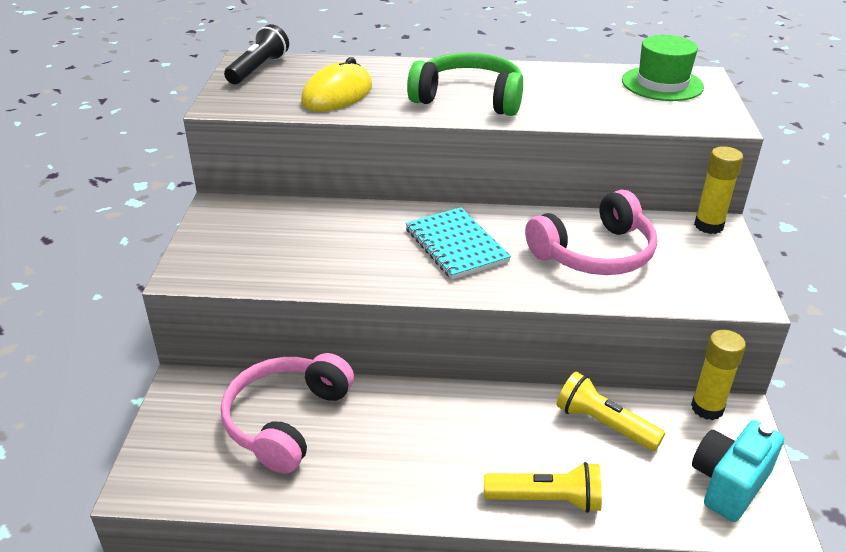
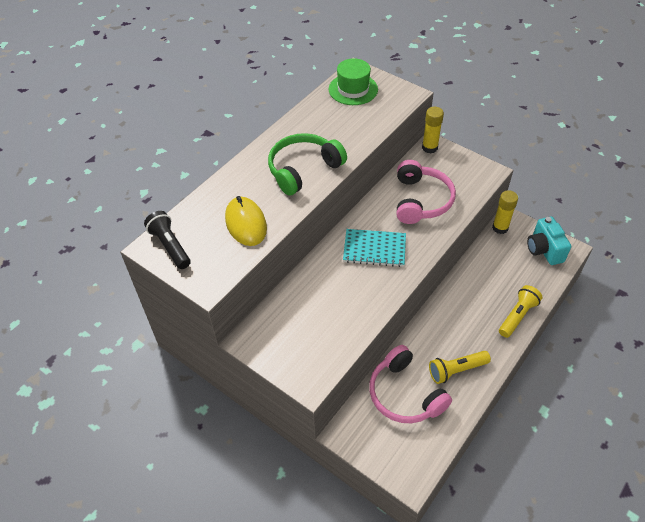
camera: 55 degrees left, 15 degrees up
yellow flashlight [557,372,665,451] -> yellow flashlight moved to [429,351,491,384]

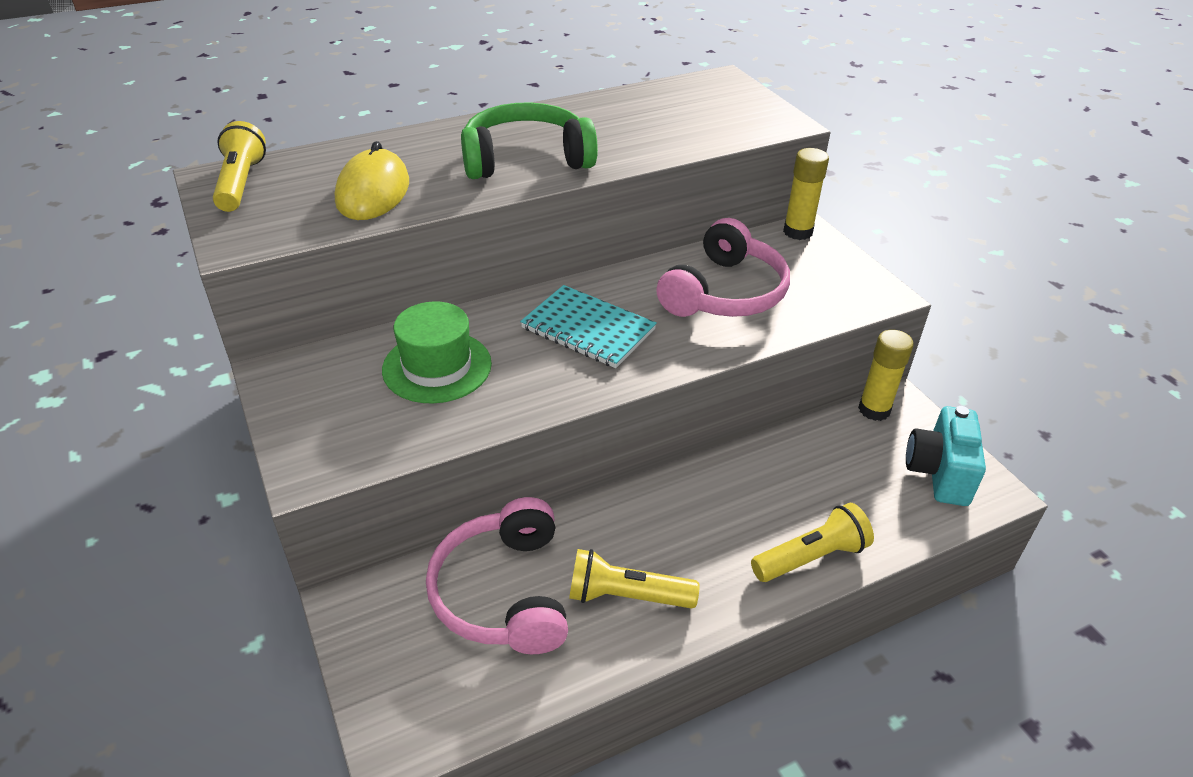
camera: 25 degrees right, 10 degrees down
black flashlight [144,211,190,269] -> yellow flashlight [213,121,266,212]
green hat [329,58,378,105] -> green hat moved to [382,301,492,403]

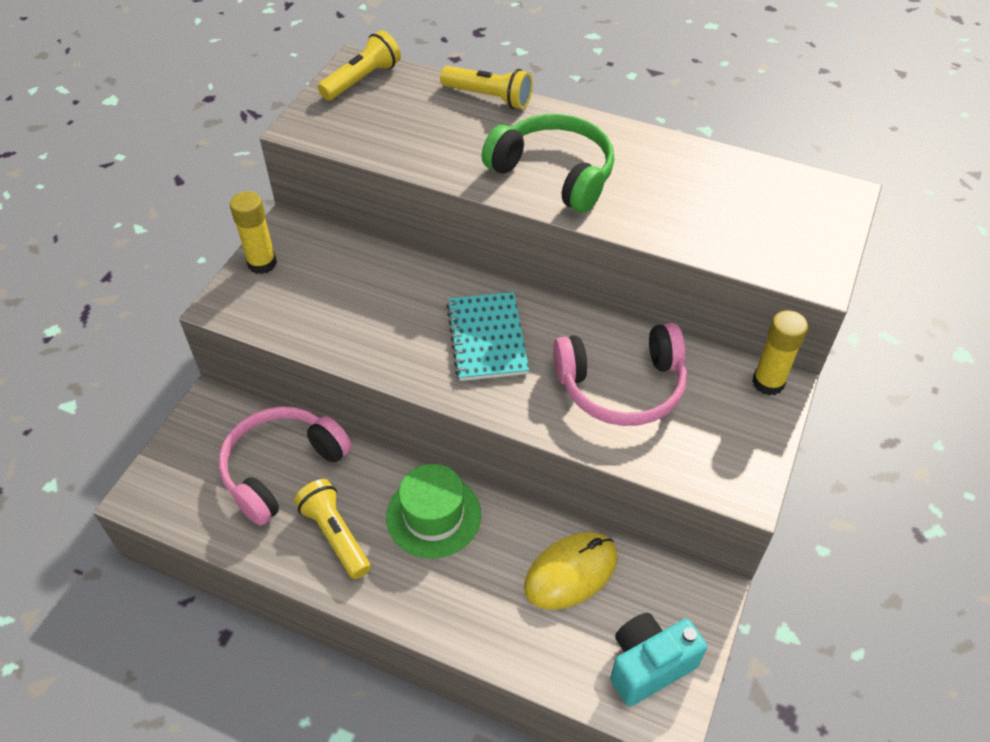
camera: 50 degrees right, 10 degrees up
yellow mouse [335,141,409,220] -> yellow mouse moved to [524,532,618,610]
green hat [382,301,492,403] -> green hat moved to [386,464,481,559]
yellow flashlight [751,503,874,582] -> yellow flashlight moved to [440,66,533,109]
yellow glue stick [858,329,914,421] -> yellow glue stick moved to [230,191,277,274]

